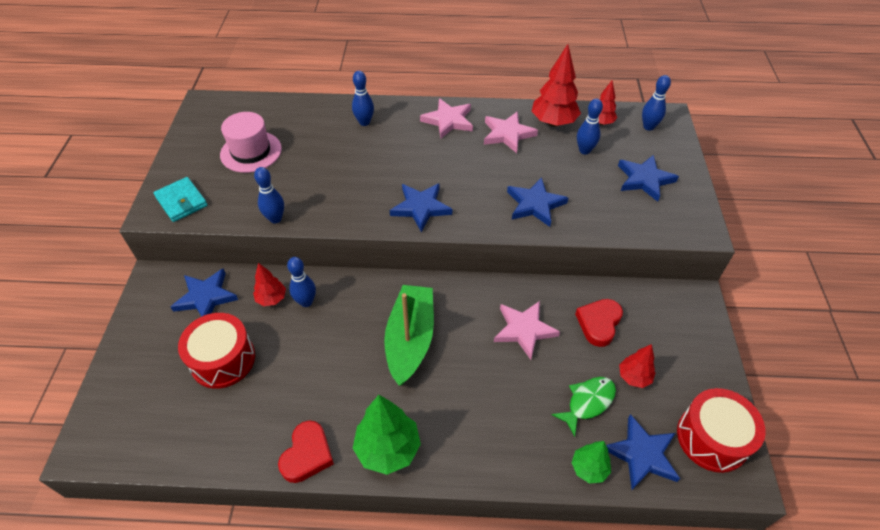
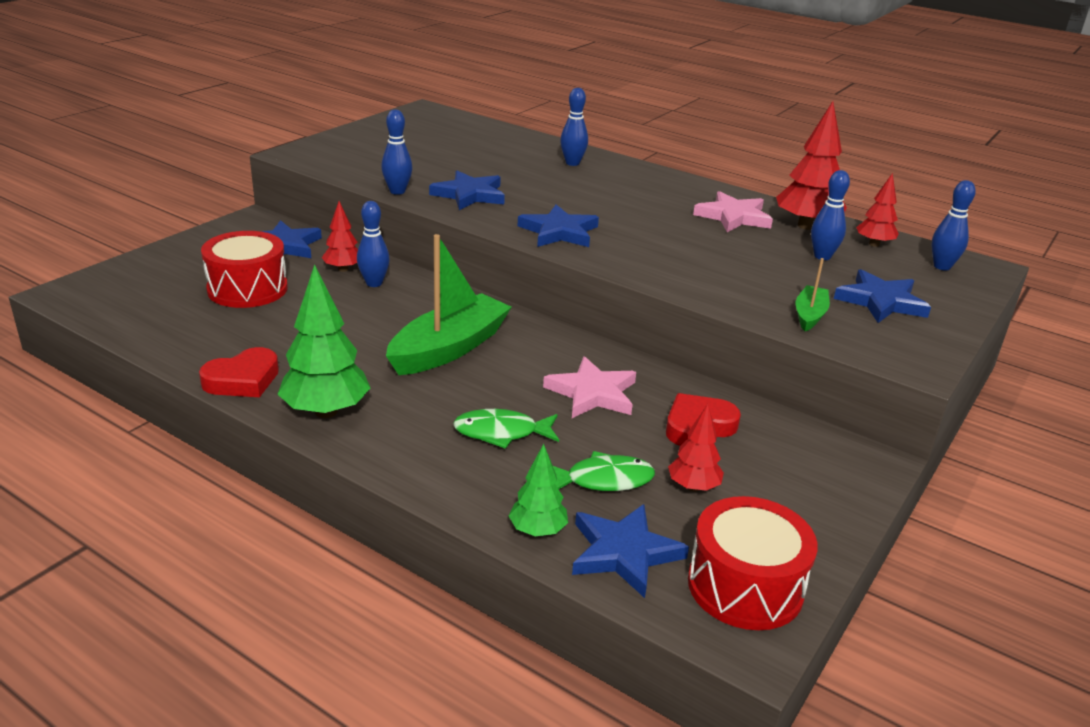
camera: 30 degrees right, 20 degrees down
turquoise wallet [153,177,208,222] -> none
pink hat [220,112,282,173] -> none
pink star [420,98,473,138] -> none
blue star [507,177,568,227] -> blue star moved to [429,171,505,210]
none -> green fish [453,409,559,449]
none -> green boat [795,258,830,331]

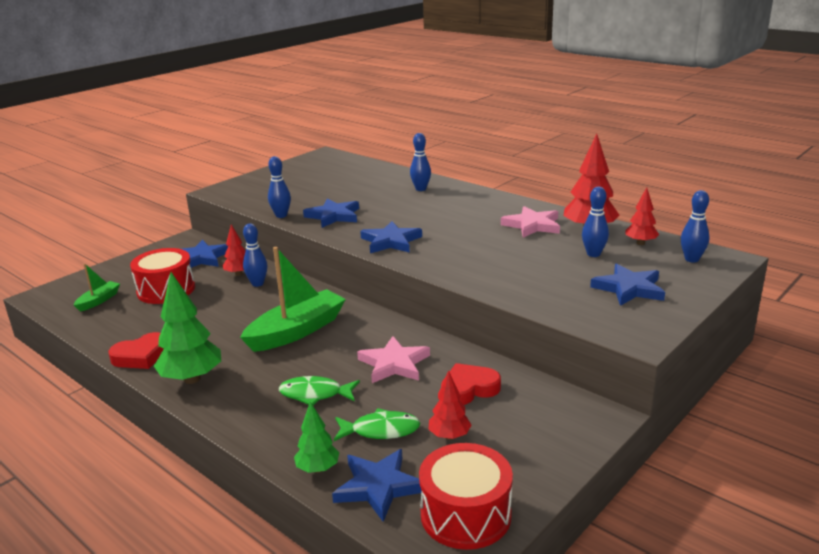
camera: 10 degrees right, 5 degrees down
green boat [795,258,830,331] -> green boat moved to [74,264,120,312]

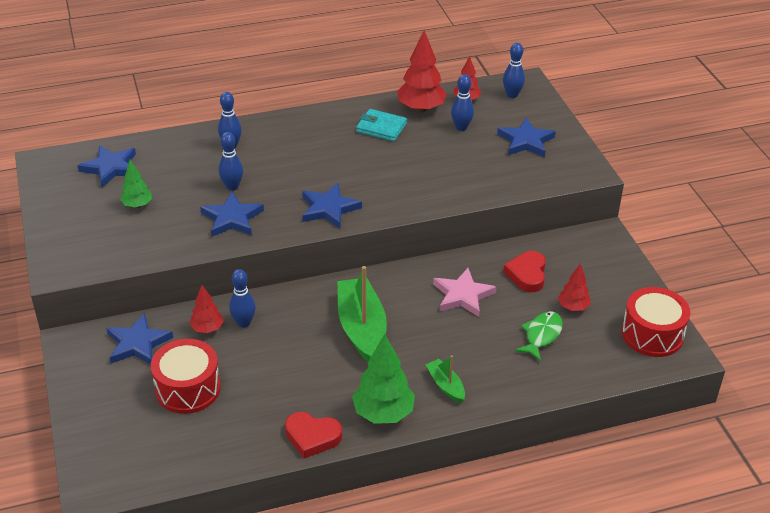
camera: 60 degrees left, 15 degrees up
green boat [74,264,120,312] -> green boat moved to [425,355,465,403]
red heart [108,332,164,369] -> red heart turned 105 degrees clockwise [285,412,342,459]
blue bowling pin [268,156,291,218] -> blue bowling pin moved to [219,132,243,191]
green fish [279,376,360,405] -> none
green tree [294,402,339,473] -> green tree moved to [120,160,152,208]
blue star [332,449,422,522] -> blue star moved to [77,145,136,187]
pink star [501,206,560,238] -> turquoise wallet [356,109,407,141]

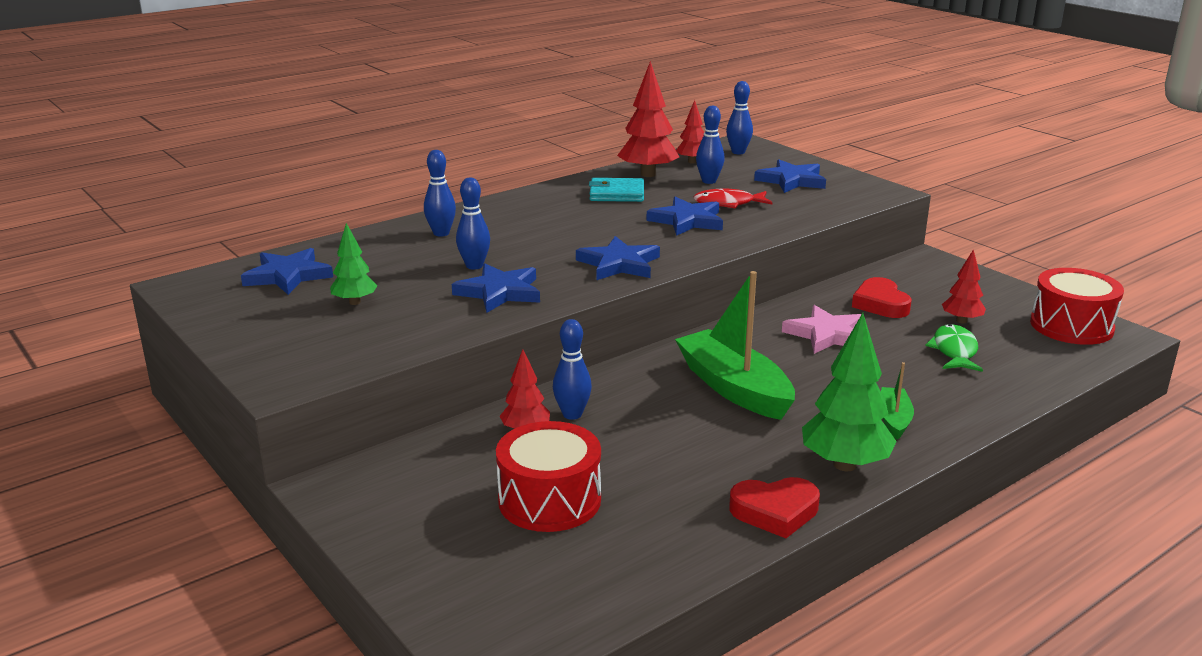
camera: 20 degrees left, 15 degrees down
blue star [106,313,173,365] -> blue star moved to [647,197,723,236]
green boat [425,355,465,403] -> green boat turned 60 degrees clockwise [881,362,914,440]
none -> red fish [693,188,772,209]

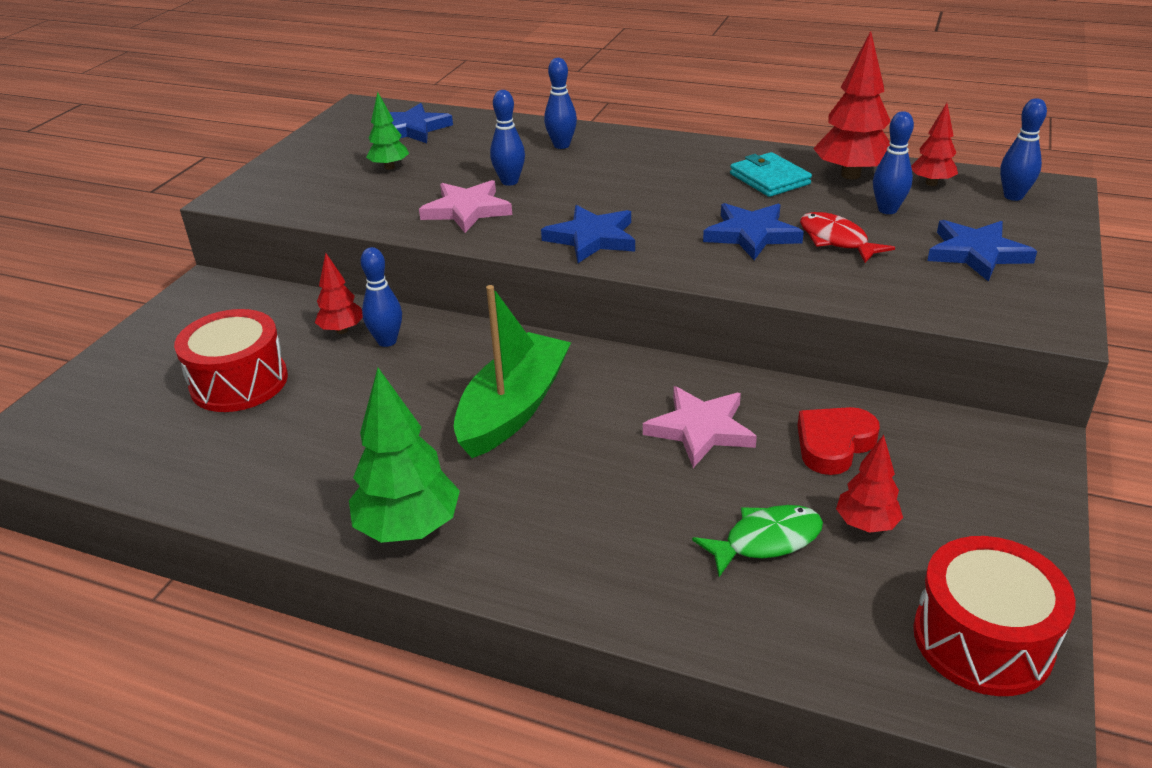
camera: 60 degrees right, 10 degrees up
blue star [452,264,540,313] -> pink star [419,180,512,233]
red heart [729,477,820,538] -> none
green boat [881,362,914,440] -> none

